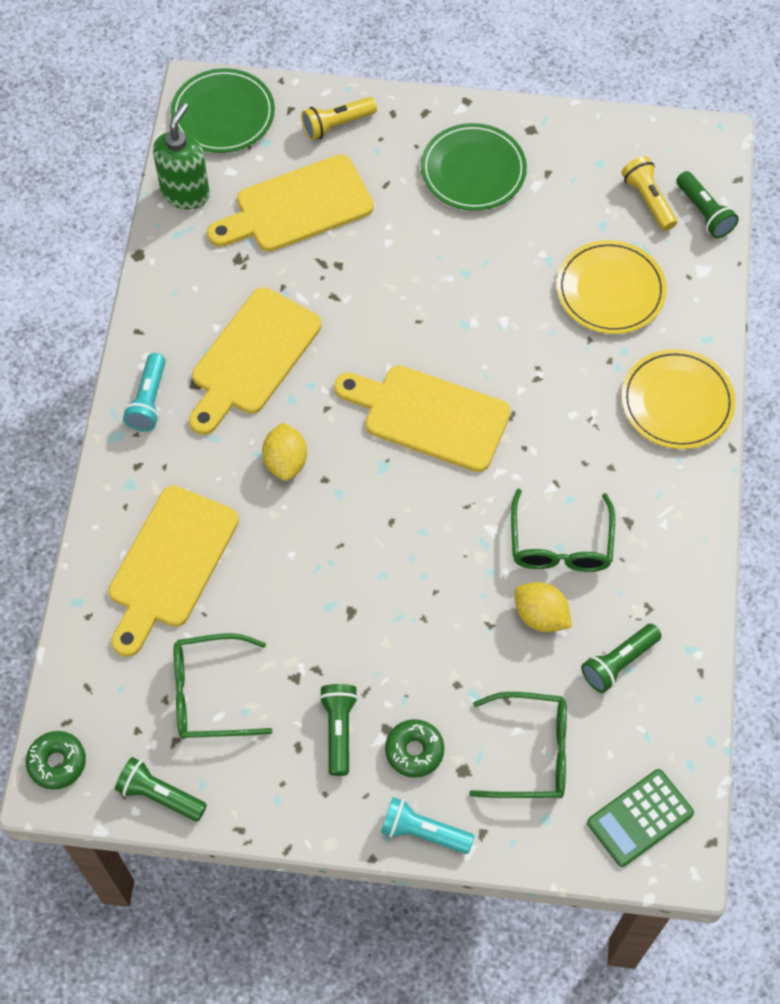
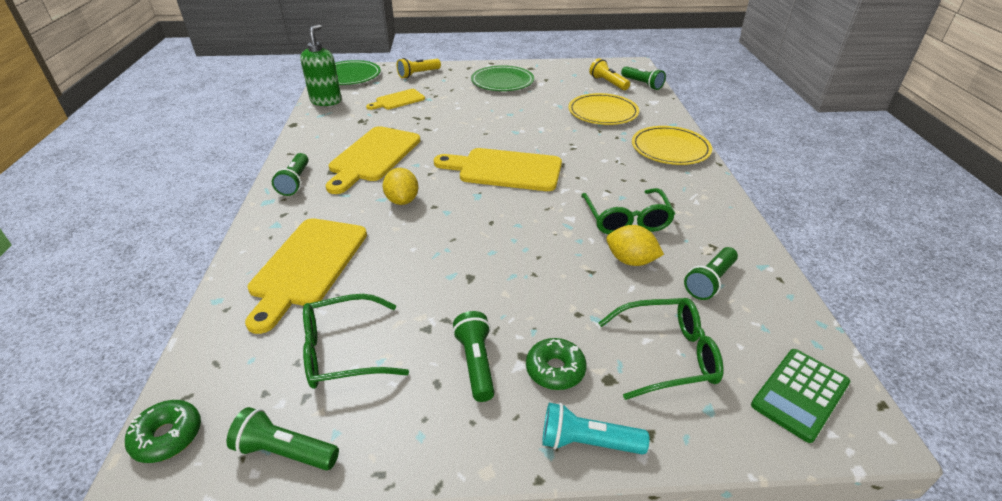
camera: 10 degrees left, 25 degrees down
turquoise flashlight [123,353,166,431] -> green flashlight [272,153,309,196]
yellow cutting board [207,154,374,252] -> yellow cutting board [366,89,425,110], size x0.56

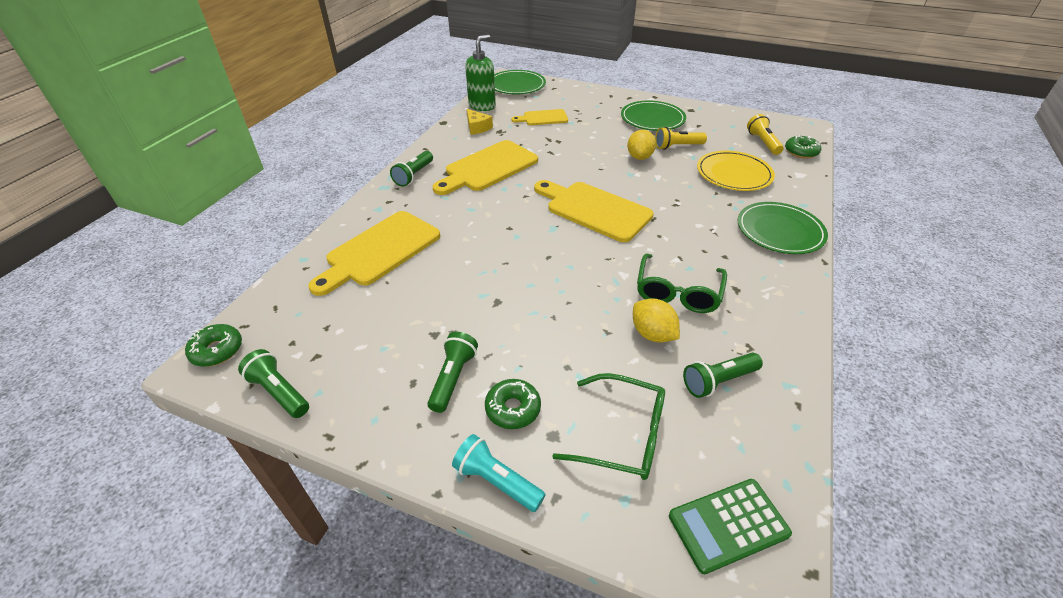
camera: 25 degrees right, 5 degrees up
green glasses [303,294,409,389] -> none
yellow lemon [383,168,419,205] -> yellow lemon moved to [627,130,656,160]
yellow flashlight [397,58,441,78] -> yellow flashlight moved to [655,127,707,150]
green flashlight [621,66,666,90] -> green donut [785,135,821,158]
yellow plate [632,126,712,165] -> green plate [737,202,828,254]
none -> yellow cheese [467,109,493,135]

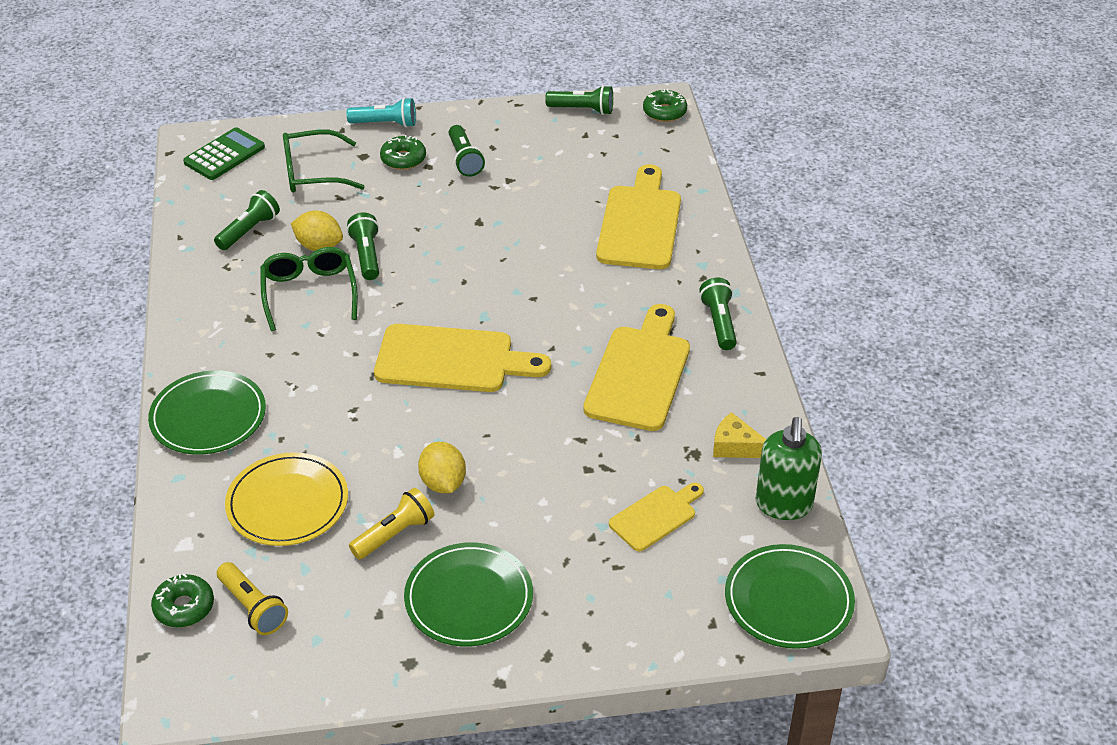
camera: 150 degrees right, 0 degrees up
none -> green flashlight [347,212,379,280]

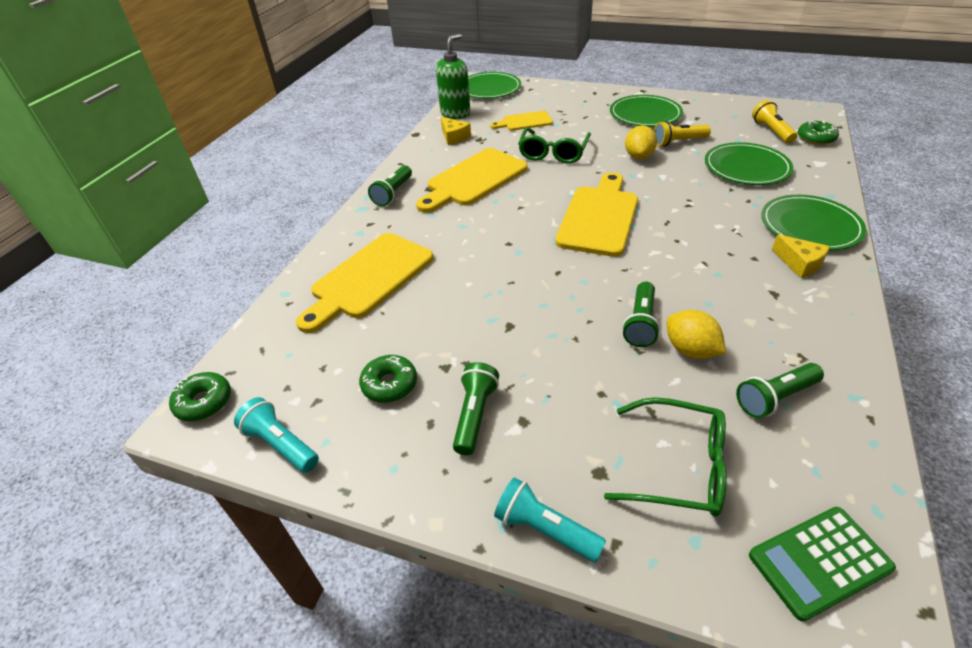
camera: 150 degrees left, 0 degrees up
yellow plate [225,452,348,546] -> green plate [705,142,793,185]
green glasses [260,247,358,331] -> green glasses moved to [518,127,591,164]
yellow cutting board [374,324,551,392] -> yellow cutting board turned 75 degrees clockwise [555,172,638,257]
green donut [380,135,426,170] -> green donut moved to [359,355,417,403]
green flashlight [545,85,613,115] -> turquoise flashlight [234,397,319,473]
none -> yellow cheese [772,234,830,278]

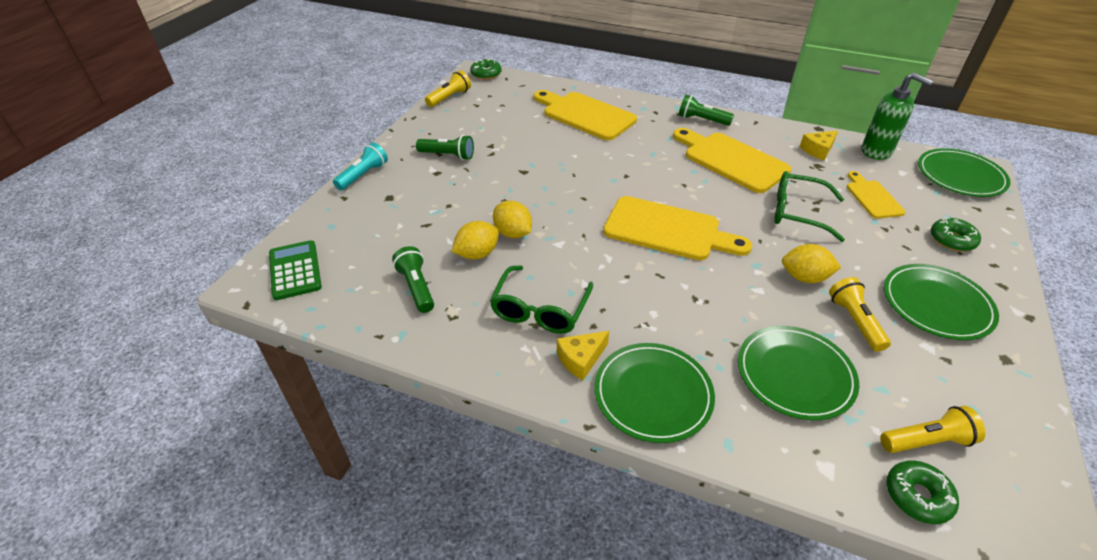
camera: 90 degrees right, 0 degrees up
turquoise flashlight [234,397,319,473] -> yellow flashlight [425,70,471,107]
green donut [359,355,417,403] -> green donut moved to [931,217,981,251]
green glasses [604,397,727,517] -> green glasses moved to [490,265,593,334]
green flashlight [622,282,660,347] -> yellow lemon [493,201,532,238]

